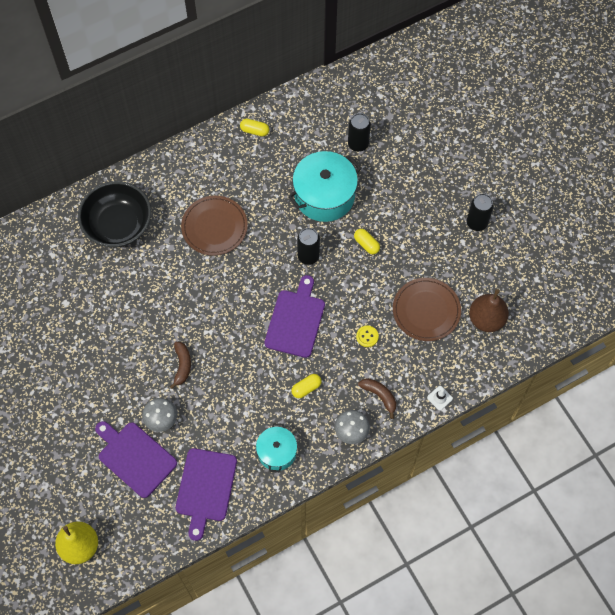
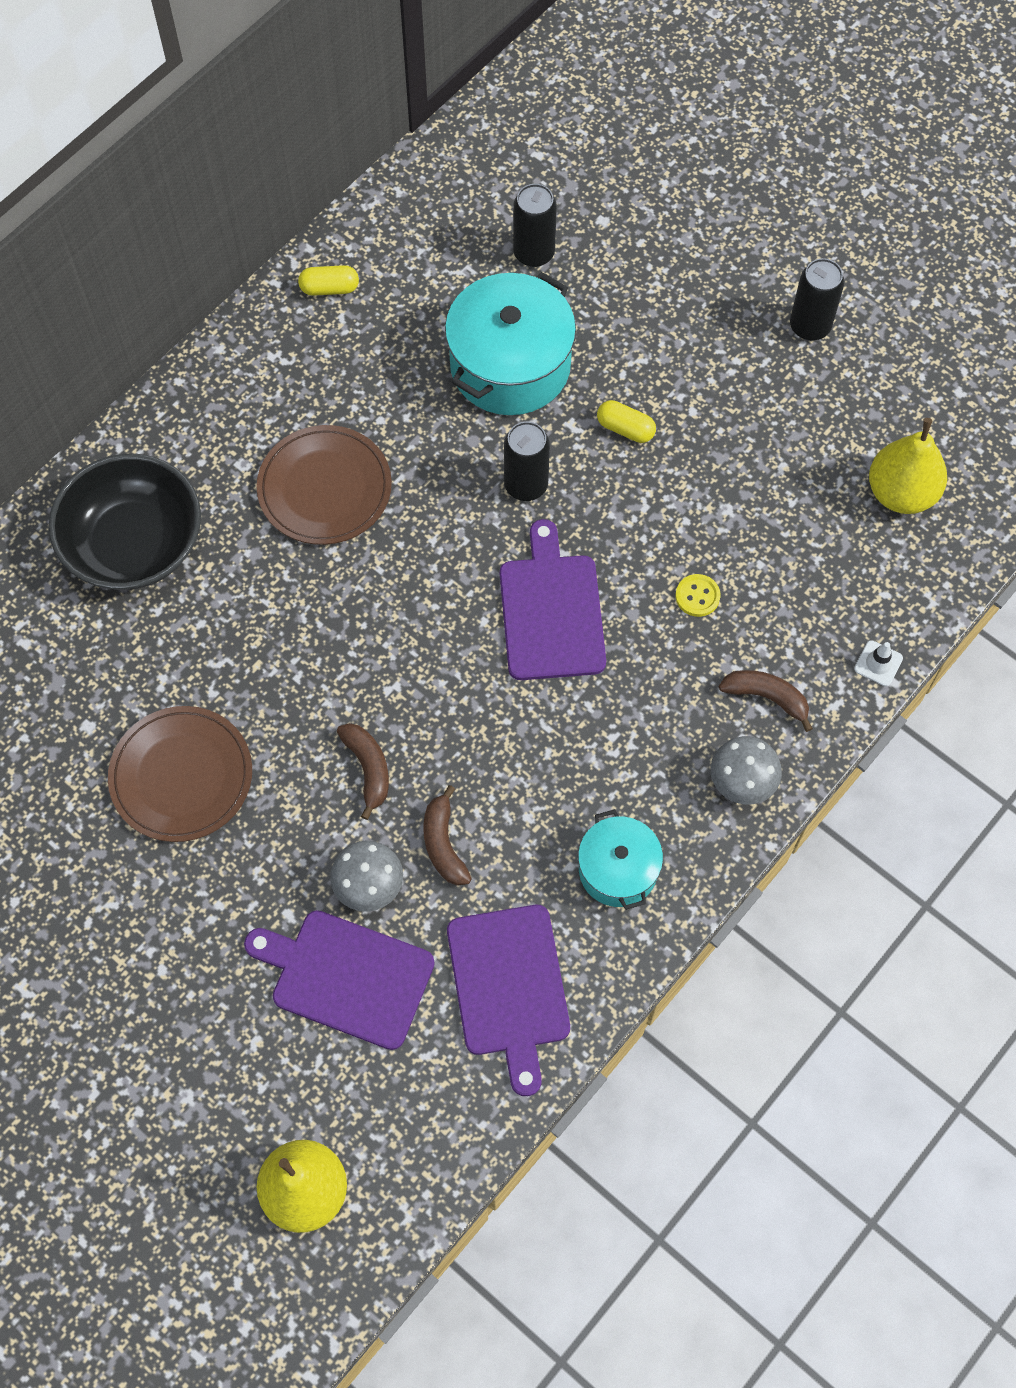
camera: 20 degrees left, 0 degrees up
yellow capsule [291,374,322,398] -> none
brown plate [393,278,461,341] -> brown plate moved to [108,706,252,842]
brown pear [469,289,509,332] -> yellow pear [869,418,947,514]
none -> brown banana [423,785,472,886]

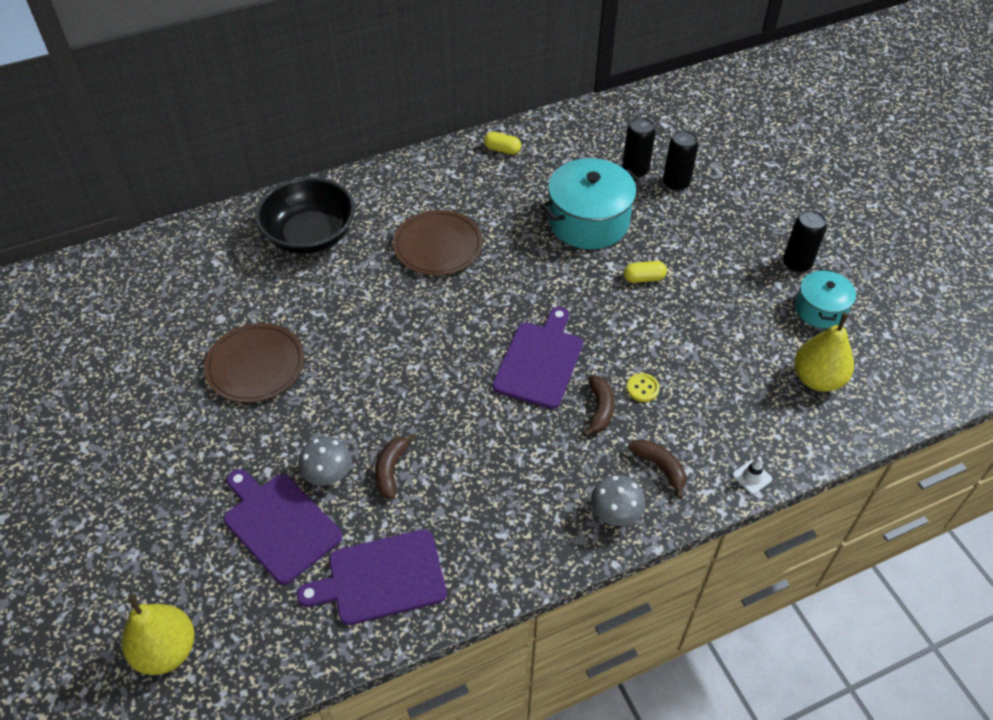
camera: 25 degrees right, 15 degrees down
brown banana [337,723,389,820] -> brown banana moved to [583,376,614,437]
purple cutting board [447,905,570,1096] -> purple cutting board turned 60 degrees clockwise [297,529,447,625]
black can [504,421,550,501] -> black can moved to [663,130,699,191]
turquoise pot [578,809,663,910] -> turquoise pot moved to [795,269,856,328]
yellow capsule [597,400,656,443] -> yellow capsule turned 60 degrees counterclockwise [624,261,667,283]

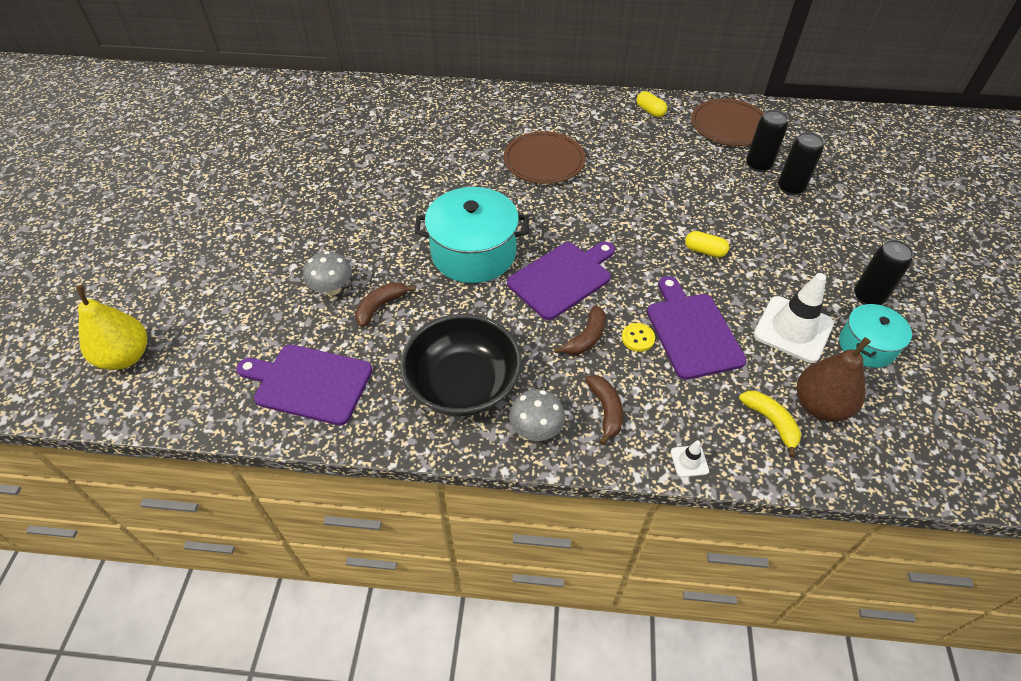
camera: 30 degrees right, 0 degrees up
brown plate [204,323,305,403] -> brown plate moved to [691,99,764,146]
purple cutting board [224,469,342,585] -> purple cutting board moved to [647,276,746,380]
black bowl [255,177,355,254] -> black bowl moved to [400,314,522,416]
turquoise pot [541,158,641,249] -> turquoise pot moved to [415,187,529,283]
yellow pear [794,313,854,392] -> brown pear [797,337,871,421]
none -> yellow banana [739,391,801,458]
none -> white traffic cone [754,273,834,363]

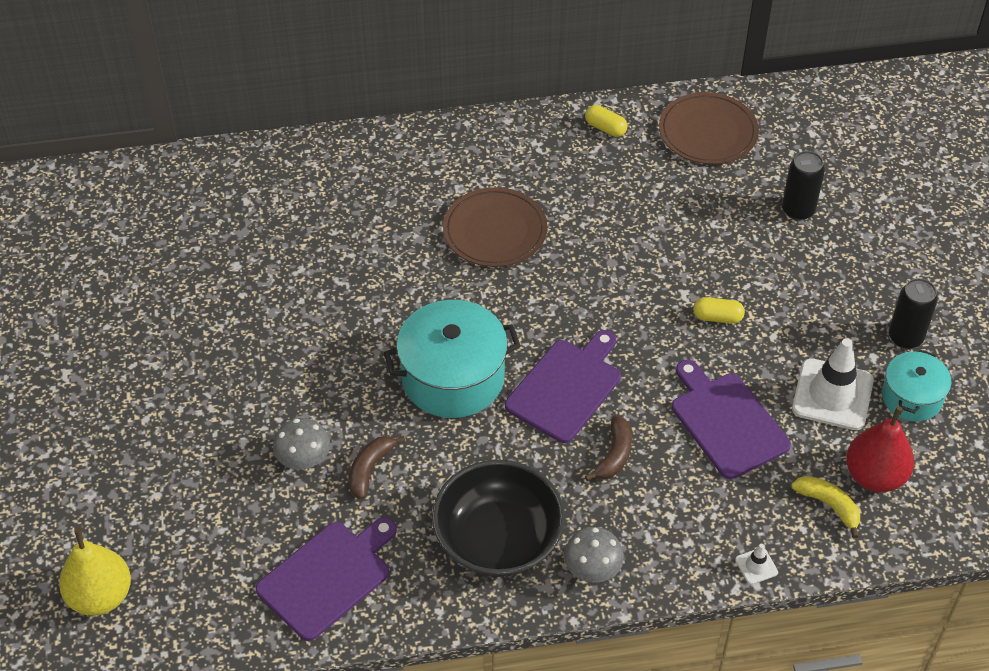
camera: 15 degrees left, 0 degrees up
purple cutting board [236,345,372,425] -> purple cutting board turned 135 degrees clockwise [256,517,397,641]
brown banana [585,375,623,445] -> none
yellow button [622,323,655,352] -> none
black can [746,110,788,172] -> none
brown pear [797,337,871,421] -> red pear [846,406,914,492]

